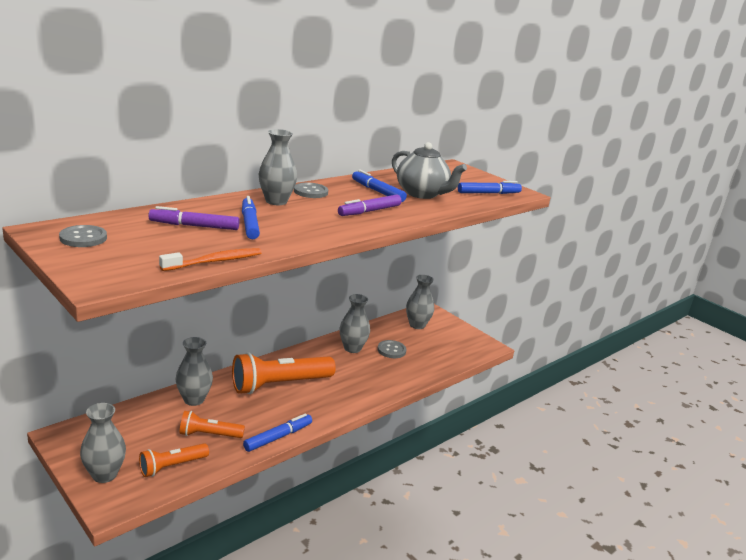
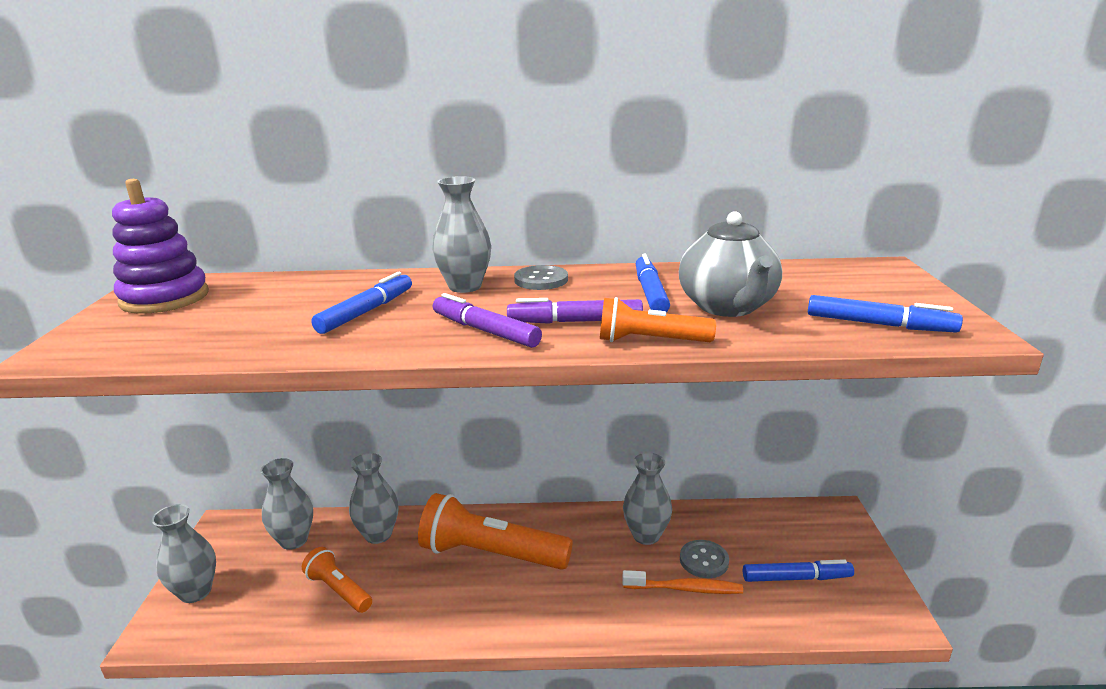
camera: 45 degrees right, 0 degrees up
grey button [59,225,107,247] -> purple stacking toy [112,179,209,314]
orange flashlight [139,443,209,477] -> orange flashlight moved to [600,297,716,342]
purple marker [148,206,240,230] -> purple marker moved to [433,293,542,348]
orange toothbrush [159,248,262,271] -> orange toothbrush moved to [622,570,743,594]
blue marker [243,413,312,452] -> blue marker moved to [743,559,854,582]
grey vase [406,275,434,329] -> grey vase moved to [260,458,313,550]

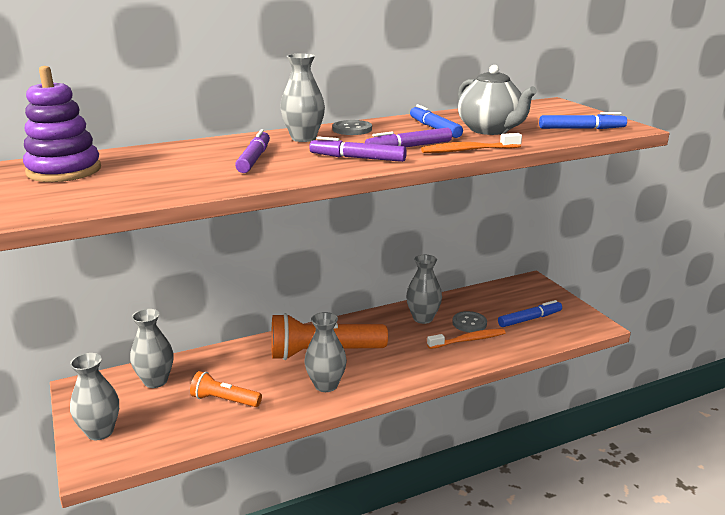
camera: 25 degrees left, 0 degrees up
blue marker [311,272,412,334] -> purple marker [235,129,270,173]
grey vase [349,453,399,544] -> grey vase moved to [304,312,347,392]
orange flashlight [600,297,716,342] -> orange toothbrush [421,133,522,153]

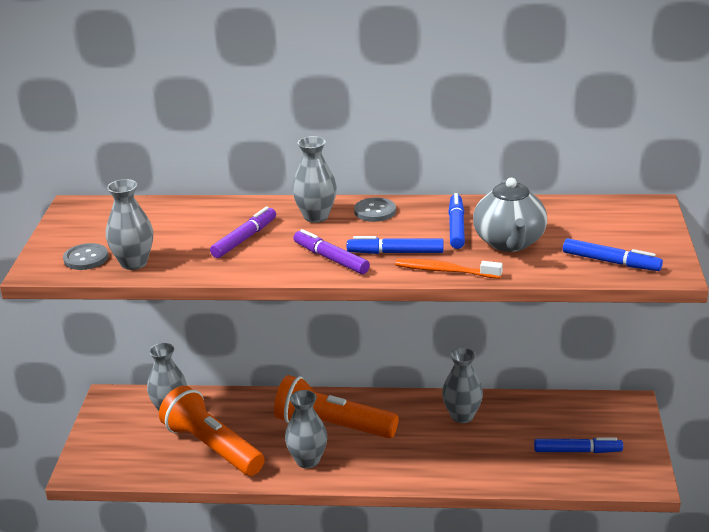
camera: 30 degrees right, 5 degrees up
purple stacking toy [23,66,101,182] -> none
grey vase [70,353,119,440] -> grey vase moved to [106,179,153,270]
orange flashlight [190,371,262,407] -> orange flashlight [159,386,265,476], size x1.84
purple marker [365,128,452,147] -> blue marker [347,236,444,254]
orange toothbrush [427,329,505,349] -> none
grey button [452,311,487,332] -> grey button moved to [63,243,108,270]

